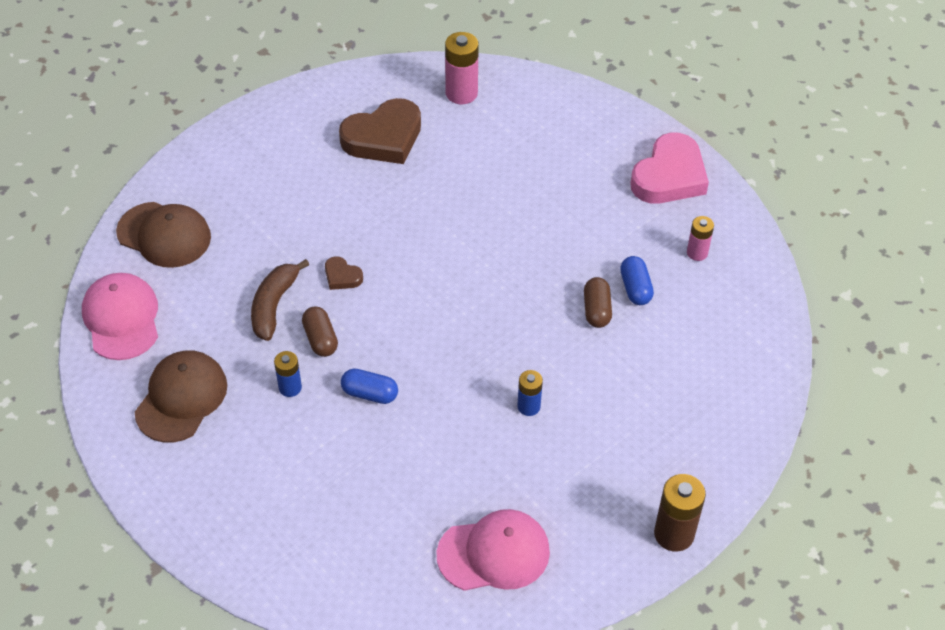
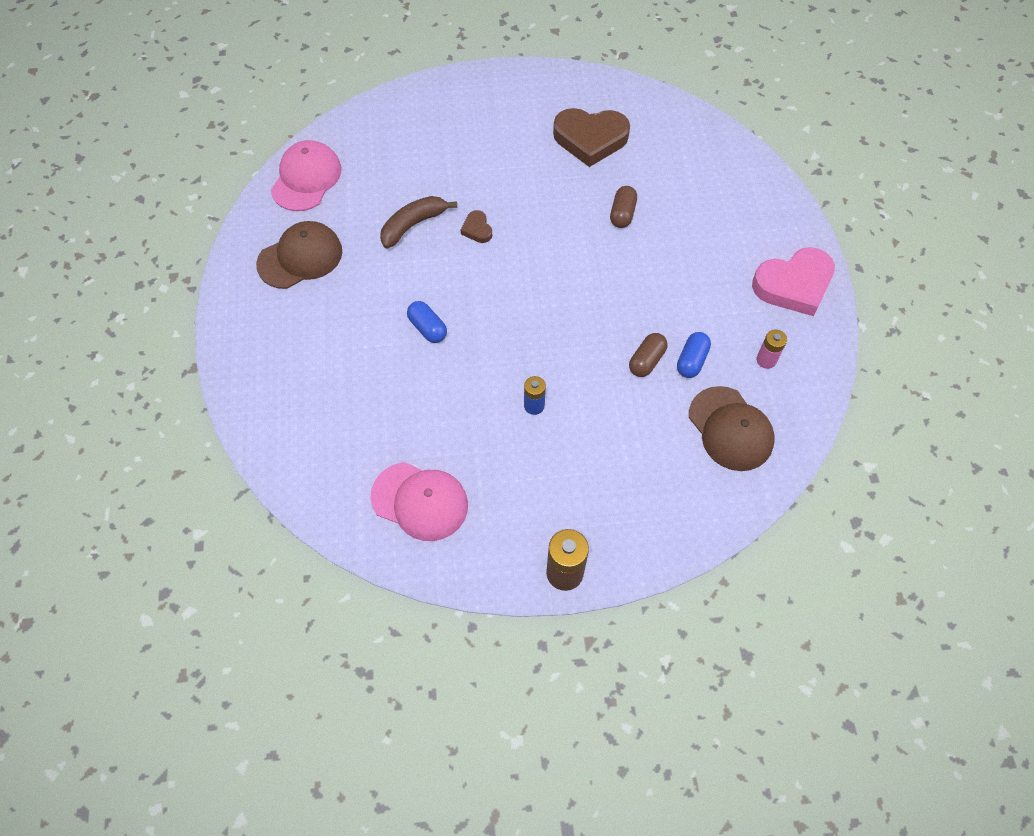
camera: 35 degrees right, 10 degrees up
brown cap [116,202,211,268] -> brown cap moved to [689,386,775,471]
blue battery [274,351,302,397] -> none
brown capsule [302,307,338,357] -> brown capsule moved to [610,186,637,228]
pink battery [445,32,479,104] -> none

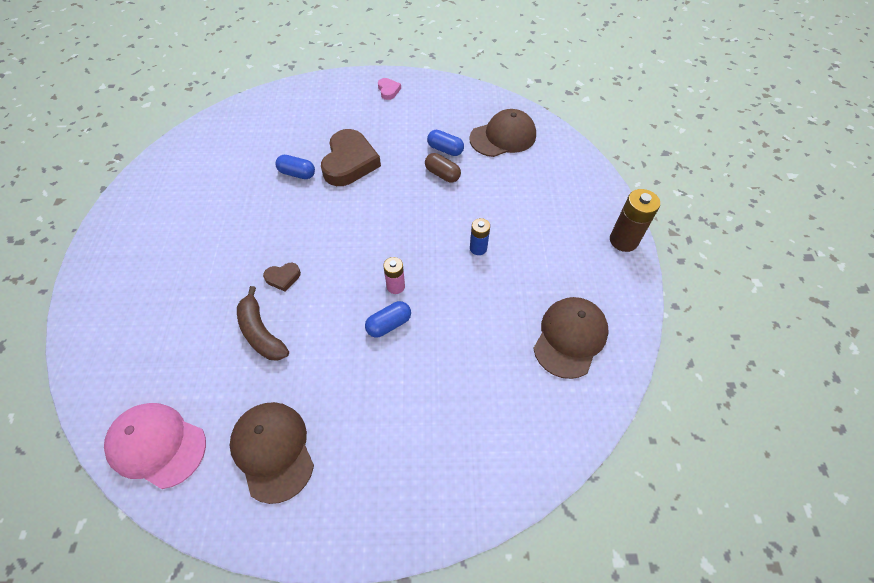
camera: 85 degrees left, 5 degrees down
pink cap [371,462,468,541] -> brown cap [533,297,609,379]
brown heart [553,108,630,167] -> brown heart moved to [321,129,381,186]
brown capsule [610,186,637,228] -> blue capsule [275,155,315,179]
pink heart [752,247,835,316] -> pink heart [378,78,401,100], size x0.46
pink battery [756,329,787,369] -> pink battery moved to [383,257,405,294]

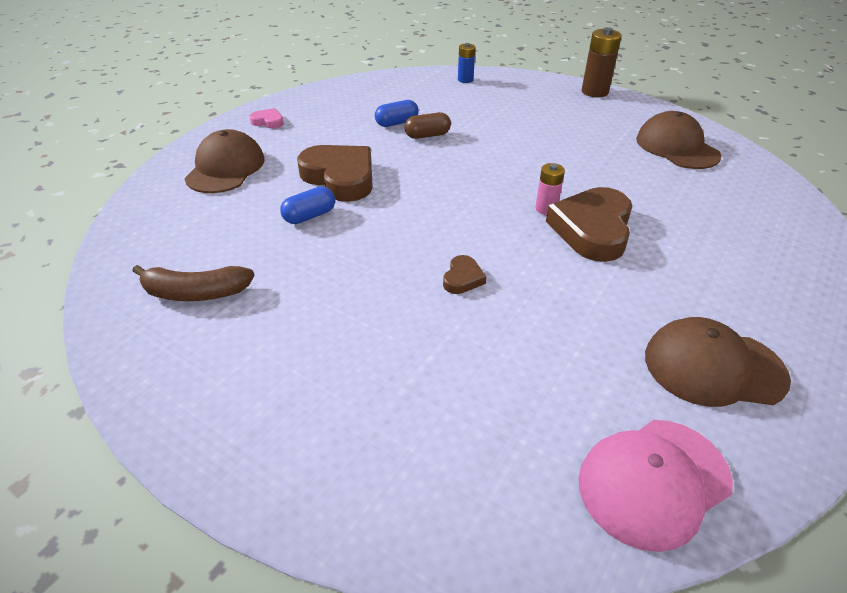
camera: 55 degrees left, 15 degrees down
brown banana [237,286,289,361] -> brown banana moved to [132,265,255,301]
blue capsule [365,301,411,338] -> brown heart [546,187,632,262]
brown cap [469,109,536,157] -> brown cap moved to [184,129,265,193]
blue battery [470,218,490,255] -> blue battery moved to [458,43,475,83]

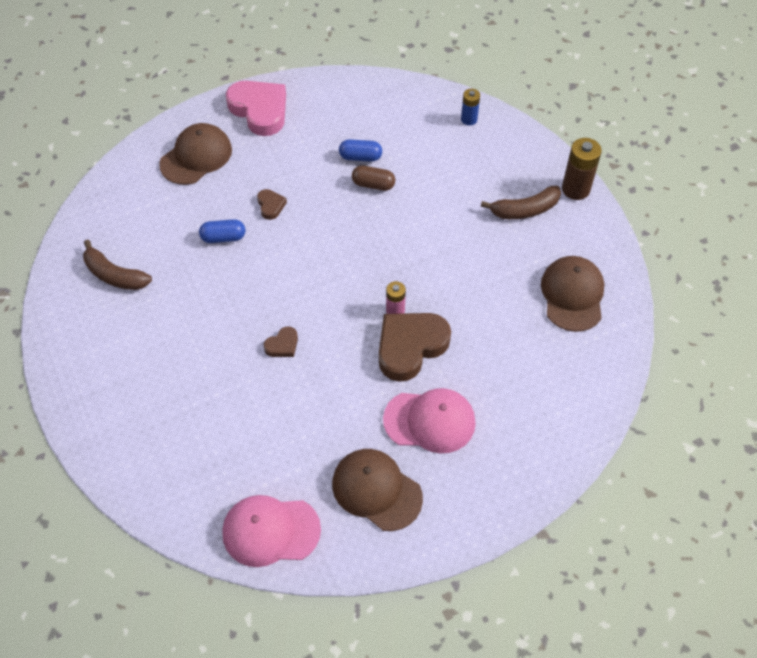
camera: 30 degrees right, 15 degrees up
pink heart [250,108,284,129] -> pink heart [226,81,286,136], size x2.20
brown heart [297,145,373,202] -> brown heart [257,189,287,220], size x0.46
none -> pink cap [383,388,476,453]
none -> brown banana [481,186,561,219]

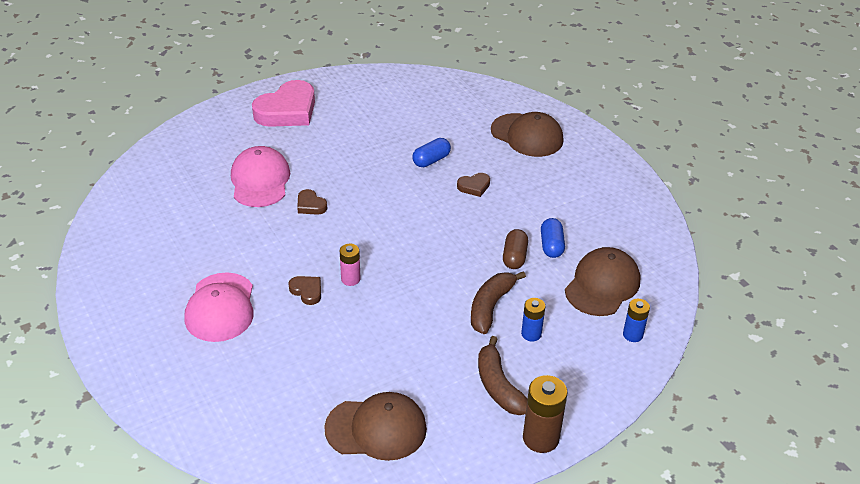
camera: 85 degrees right, 15 degrees down
brown banana [83,240,152,290] -> brown banana moved to [471,271,526,334]
blue capsule [199,219,245,243] -> blue capsule turned 60 degrees clockwise [412,138,451,167]
pink cap [222,495,321,567] -> pink cap moved to [231,146,290,207]
pink heart [226,81,286,136] -> pink heart moved to [252,80,315,127]
brown cap [332,449,423,531] -> brown cap moved to [565,247,640,316]
brown heart [379,313,451,382] -> brown heart [288,276,321,305], size x0.46
none -> blue battery [521,298,545,341]

